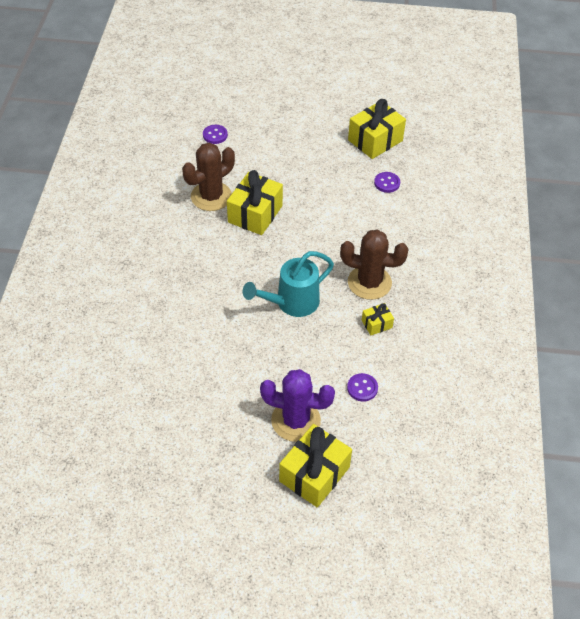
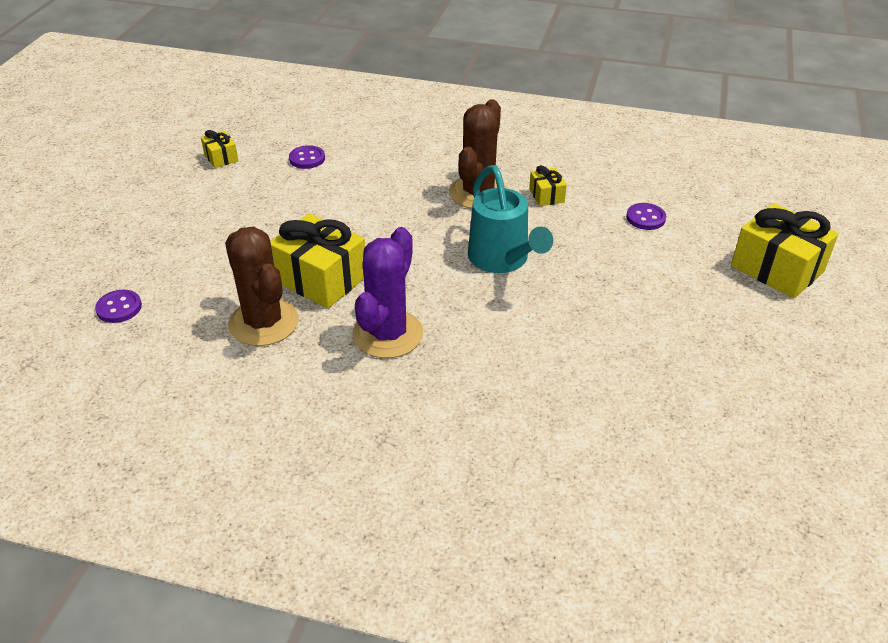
camera: 80 degrees left, 10 degrees down
purple cactus [260,369,335,442] -> purple cactus moved to [353,227,423,358]
yellow gift [348,99,406,159] -> yellow gift [201,130,239,168], size x0.49

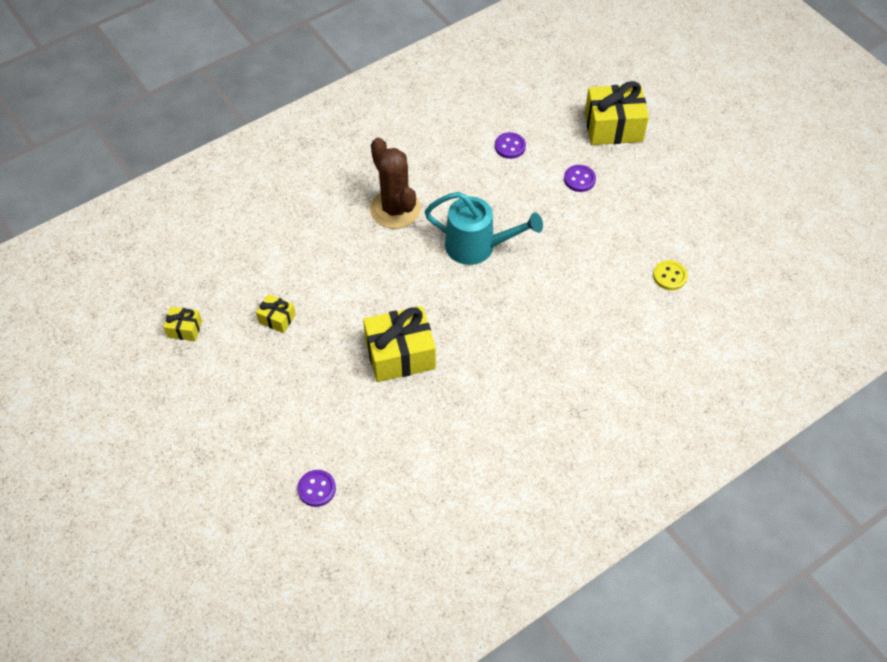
camera: 50 degrees left, 15 degrees up
brown cactus [225,226,299,346] -> none
purple button [289,145,325,169] -> purple button moved to [564,165,596,192]
purple cactus [353,227,423,358] -> none
yellow gift [529,165,567,206] -> yellow gift moved to [256,294,296,333]
none -> yellow button [653,260,688,290]

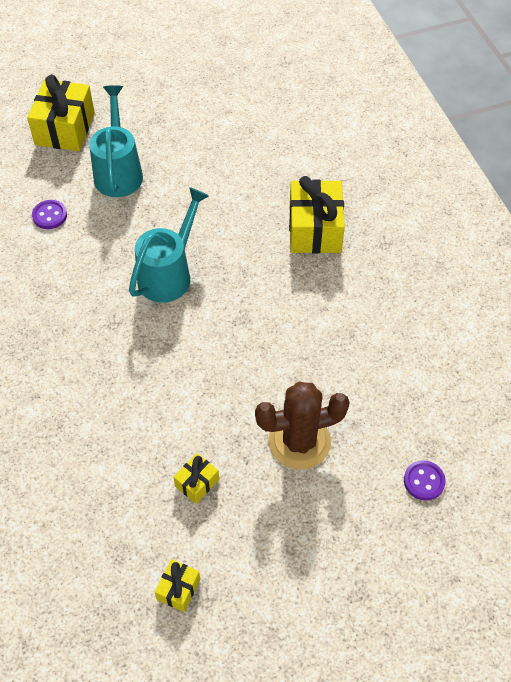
camera: 75 degrees left, 0 degrees up
yellow gift [363,306,436,382] -> yellow gift moved to [289,176,345,254]
brown cactus [370,138,421,229] -> brown cactus moved to [255,381,350,470]
purple button [564,165,596,192] -> turquoise watering can [89,85,143,197]
yellow button [653,260,688,290] -> none

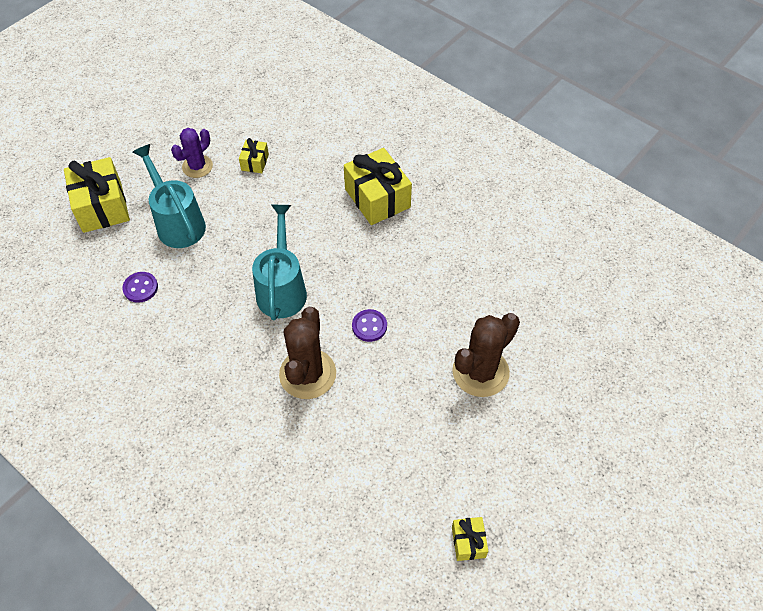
camera: 30 degrees left, 0 degrees up
yellow gift [173,453,219,504] -> yellow gift moved to [239,138,269,173]
purple button [404,460,446,501] -> purple button moved to [352,309,387,342]
none -> purple cactus [171,128,213,178]
none -> brown cactus [279,307,336,399]

